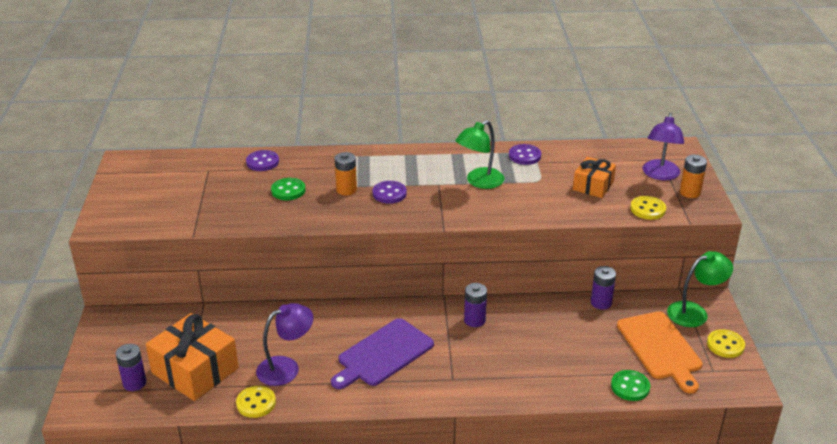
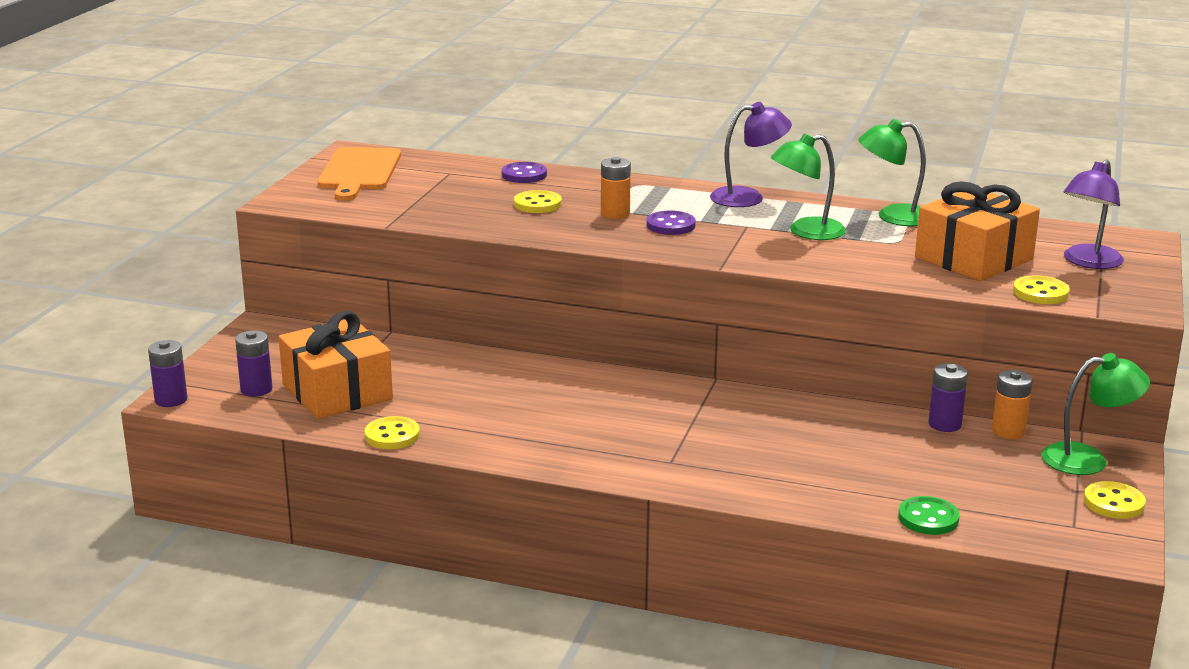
camera: 20 degrees right, 10 degrees down
purple lamp [256,303,313,386] -> purple lamp moved to [710,102,792,207]
green button [271,178,306,200] -> yellow button [514,190,562,213]
purple cutting board [331,318,434,389] -> none
purple battery [464,283,487,327] -> purple battery moved to [148,340,187,407]
purple button [509,144,541,165] -> green lamp [858,119,926,226]
orange gift [573,157,616,198] -> orange gift [915,182,1040,282], size x1.70
orange cutting board [617,311,703,393] -> orange cutting board moved to [317,147,401,200]
orange battery [680,155,707,198] -> orange battery moved to [992,370,1033,439]

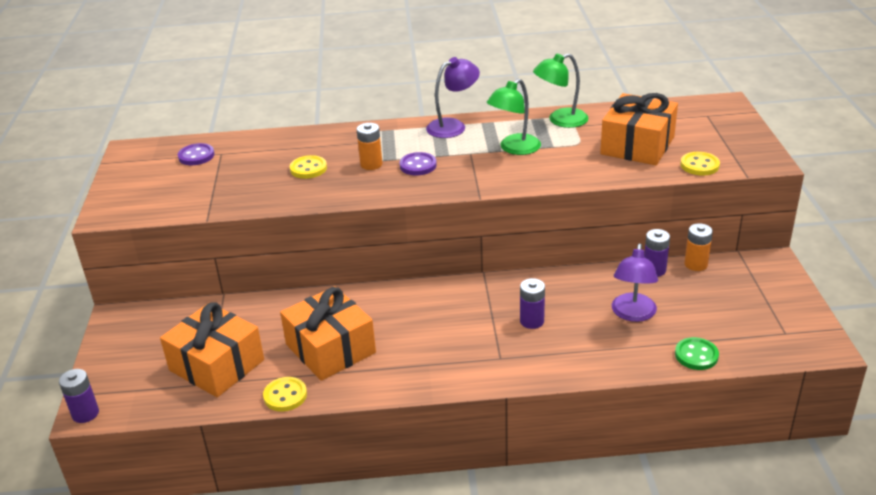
camera: 20 degrees left, 10 degrees up
purple battery [235,330,273,397] -> purple battery moved to [520,278,545,329]
orange cutting board [317,147,401,200] -> none
purple button [502,162,547,183] -> purple button moved to [178,143,215,165]
green lamp [1042,353,1150,475] -> none
purple lamp [1064,160,1124,269] -> purple lamp moved to [612,244,658,322]
yellow button [1084,481,1146,519] -> none
none -> orange gift [280,286,376,381]

